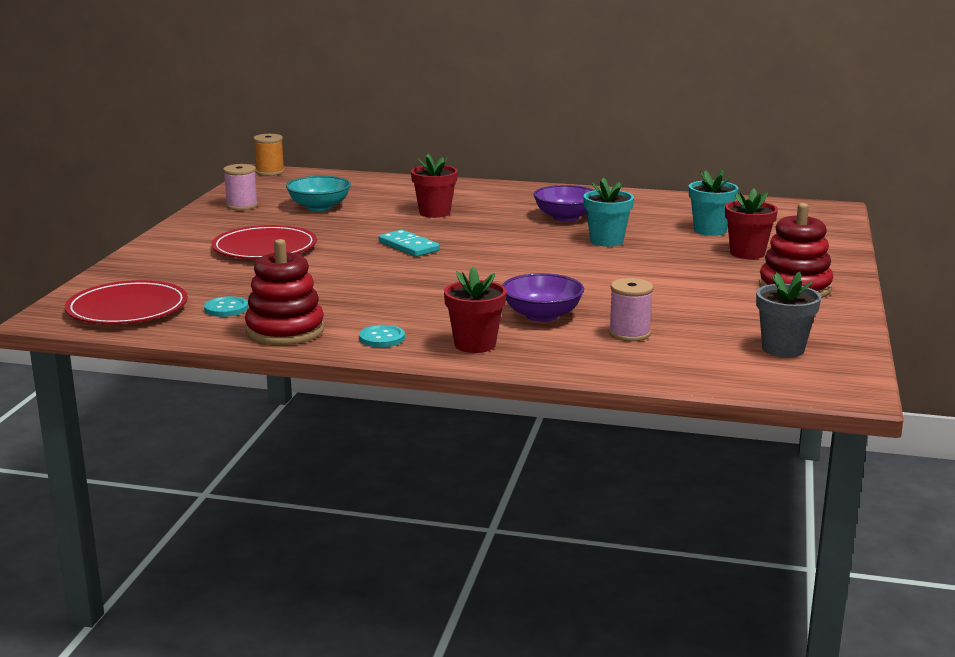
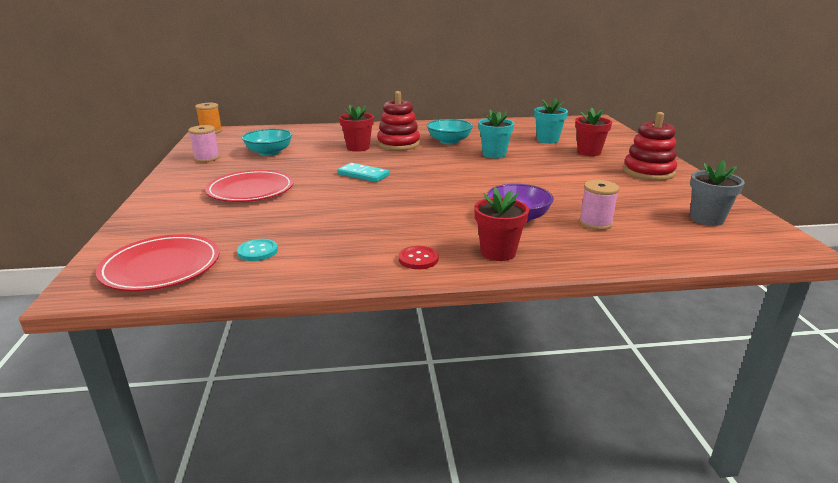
camera: 20 degrees left, 5 degrees up
red stacking toy [245,239,324,345] -> red stacking toy moved to [377,91,420,151]
turquoise button [359,325,405,347] -> red button [398,246,438,269]
purple bowl [533,185,594,222] -> turquoise bowl [427,119,473,144]

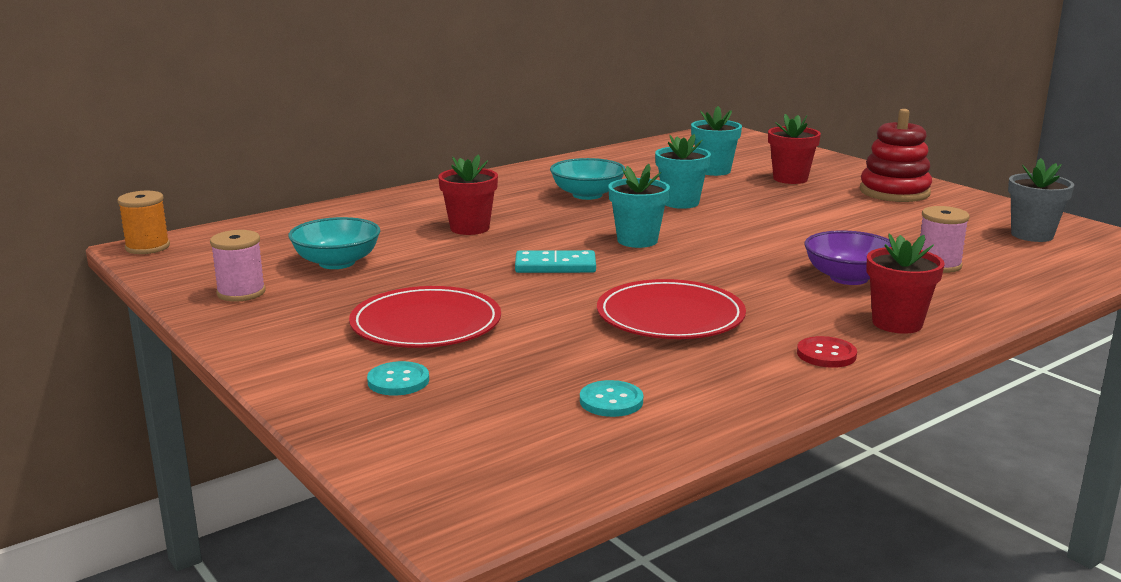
camera: 30 degrees left, 5 degrees down
red plate [96,234,219,291] -> red plate moved to [597,279,746,339]
red stacking toy [377,91,420,151] -> none
none -> turquoise button [367,361,429,395]
none -> turquoise flower pot [608,164,670,248]

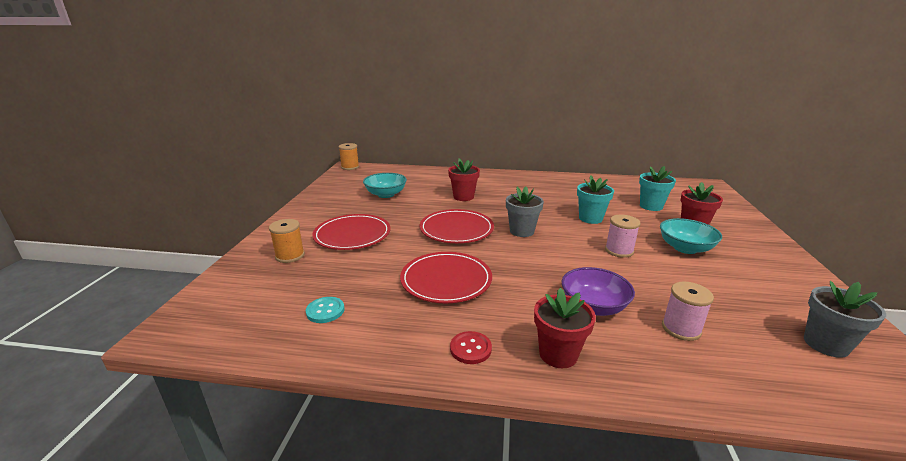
camera: 45 degrees right, 5 degrees up
pink spool [210,230,266,302] -> pink spool moved to [605,215,640,258]
turquoise button [367,361,429,395] -> orange spool [269,219,305,263]
turquoise domino [515,250,596,273] -> red plate [420,209,494,243]
turquoise bowl [550,158,626,200] -> turquoise bowl moved to [660,218,722,254]
turquoise flower pot [608,164,670,248] -> grey flower pot [506,186,544,237]
red stacking toy [860,109,932,202] -> none

